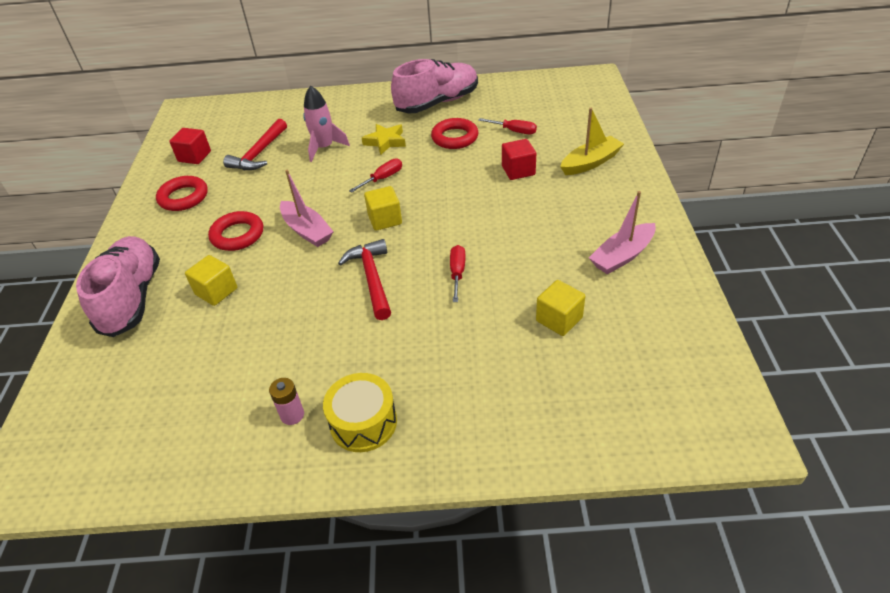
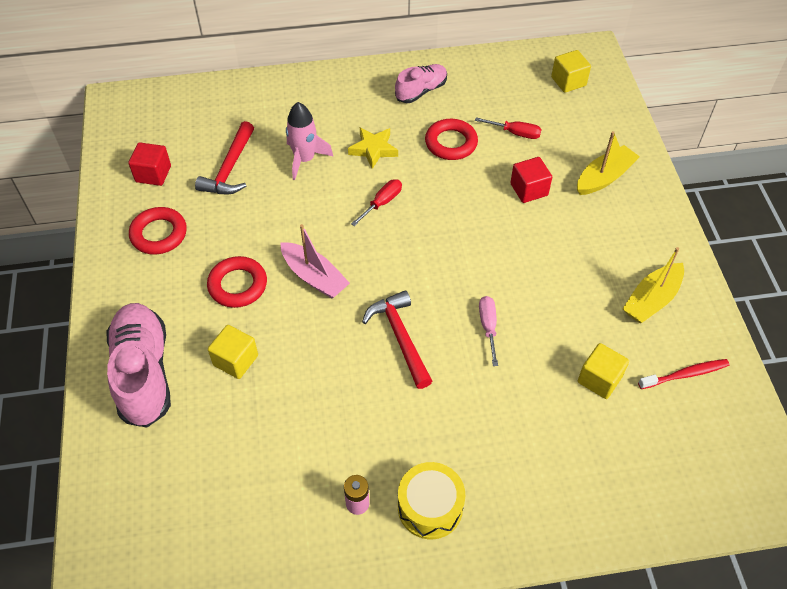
camera: 10 degrees left, 10 degrees up
yellow cube [364,186,402,231] -> yellow cube moved to [551,50,591,93]
pink shoe [391,59,478,113] -> pink shoe [395,64,447,103], size x0.58
red screwdriver [450,245,466,302] -> pink screwdriver [479,296,498,366]
pink boat [589,191,656,274] -> yellow boat [623,247,684,323]
none -> red toothbrush [638,359,730,389]

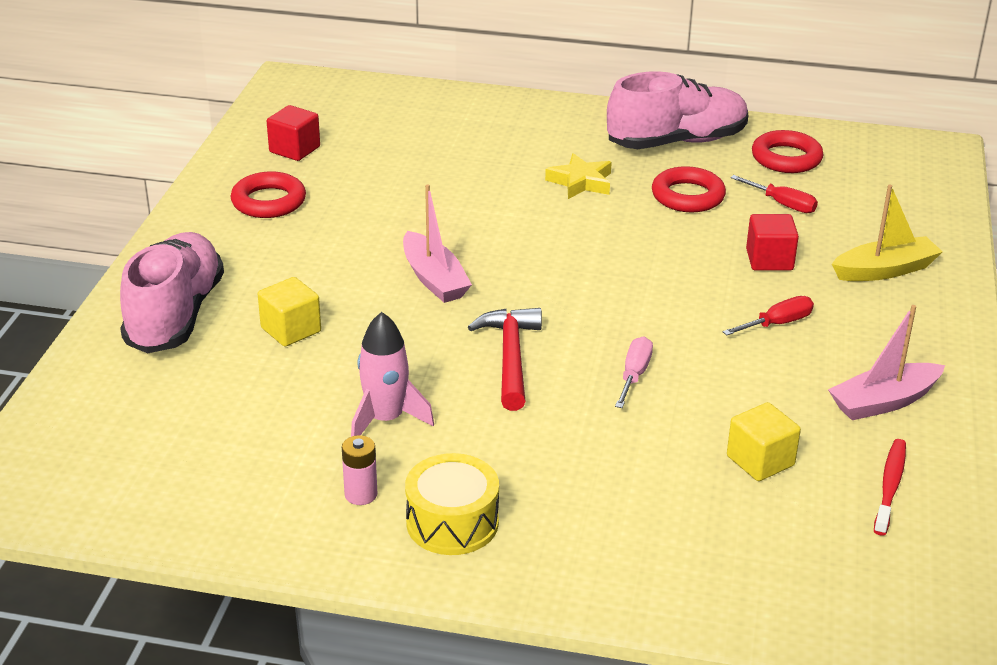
camera: 20 degrees right, 20 degrees down
red hammer [195,121,254,194] -> none
red ring [207,256,267,308] -> red ring moved to [752,130,823,173]
pink rocket [286,102,334,180] -> pink rocket moved to [351,312,434,437]
red screwdriver [351,179,402,226] -> red screwdriver moved to [723,296,814,336]
pink shoe [395,64,447,103] -> pink shoe [607,71,748,149], size x1.72
yellow cube [551,50,591,93] -> none
yellow boat [623,247,684,323] -> pink boat [828,305,945,420]
red toothbrush [638,359,730,389] -> red toothbrush turned 75 degrees counterclockwise [874,439,906,536]

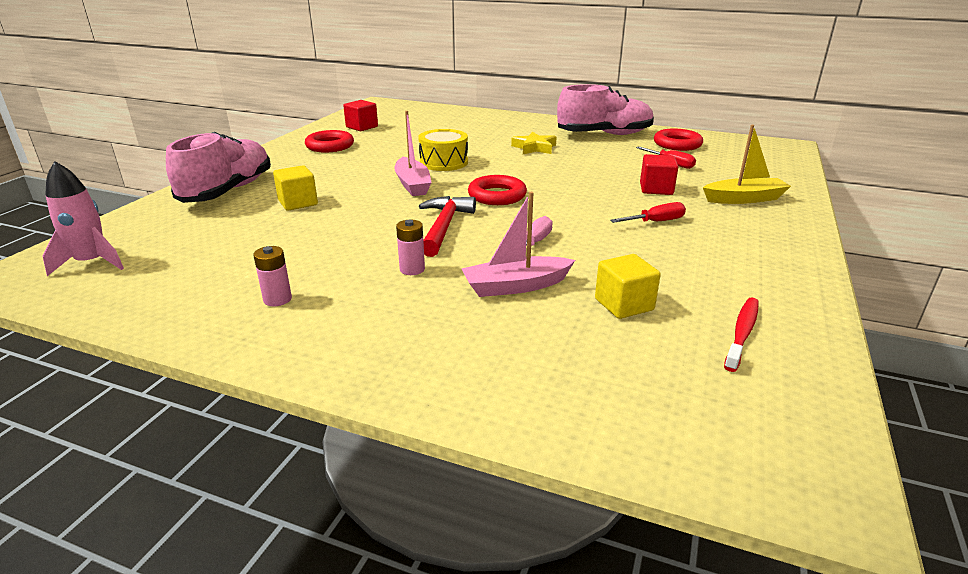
camera: 10 degrees right, 5 degrees down
pink rocket [351,312,434,437] -> pink rocket moved to [42,161,124,276]
yellow drum [405,453,499,555] -> yellow drum moved to [418,129,468,171]
red ring [652,166,726,212] -> red ring moved to [468,175,527,205]
pink boat [828,305,945,420] -> pink boat moved to [461,192,575,297]
none -> pink battery [396,220,425,275]

